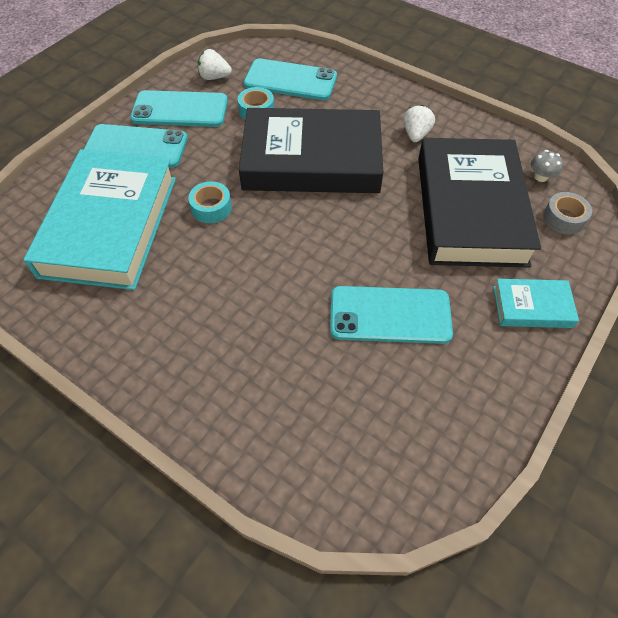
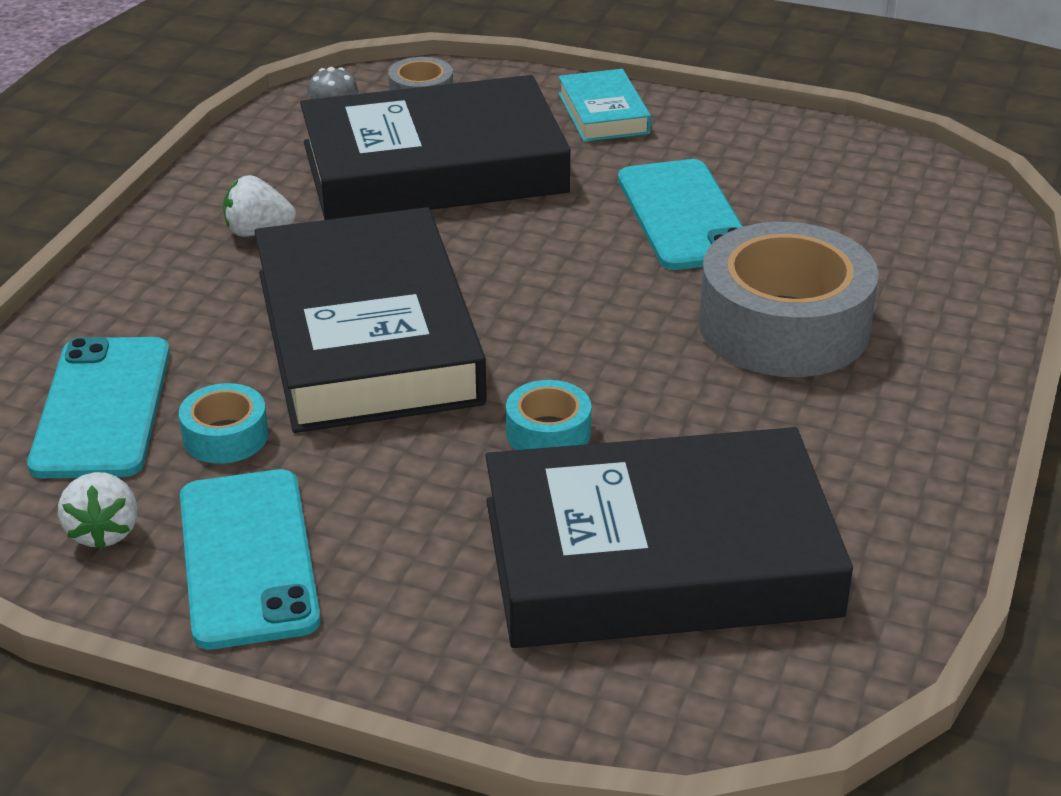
camera: 105 degrees left, 20 degrees down
turquoise book [24,149,176,290] -> black book [485,427,853,648]
turquoise phone [84,124,188,168] -> none
none -> grey tape [699,222,879,377]

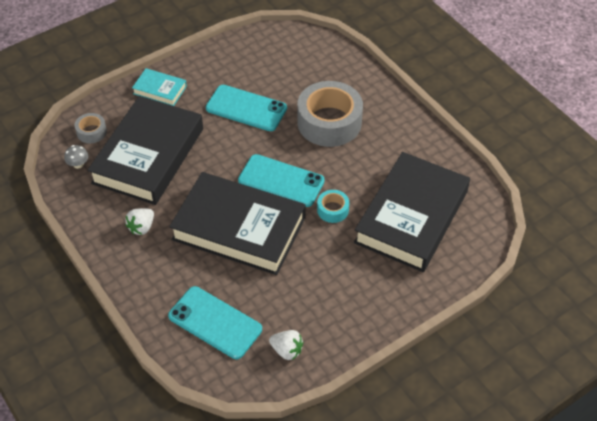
camera: 55 degrees left, 15 degrees up
turquoise tape [179,383,268,464] -> none
turquoise phone [180,469,321,649] -> turquoise phone moved to [238,154,325,207]

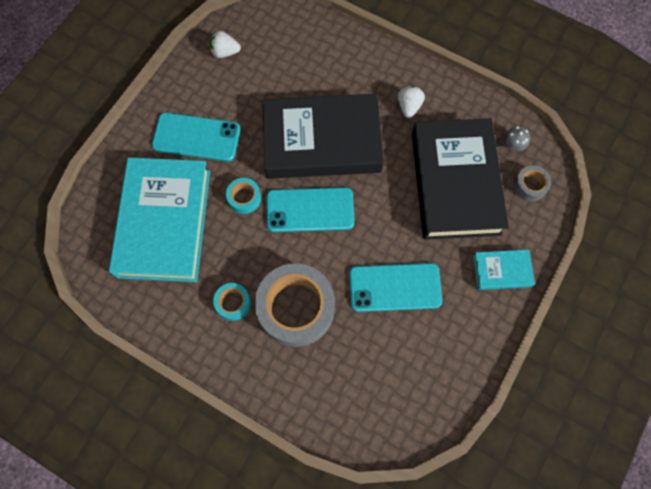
camera: 155 degrees right, 20 degrees up
turquoise phone [168,286,262,359] -> turquoise phone moved to [152,113,241,161]
black book [354,152,470,272] -> turquoise book [109,157,210,282]
none -> turquoise tape [213,283,251,321]

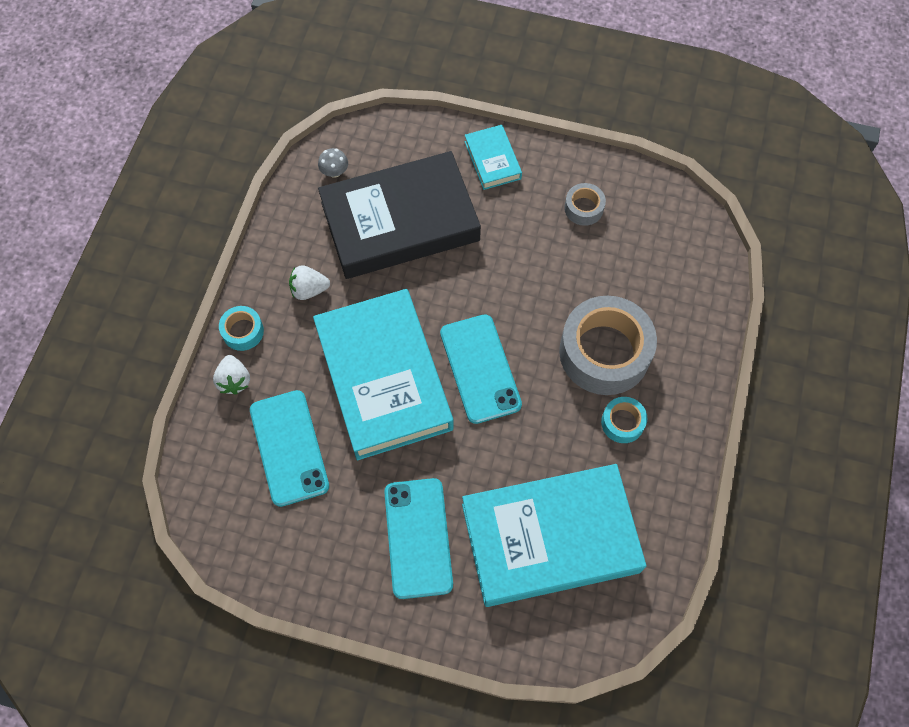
camera: 105 degrees left, 5 degrees down
white strawberry [210,31,241,58] -> white strawberry moved to [213,355,250,395]
turquoise tape [226,178,261,214] -> turquoise tape moved to [219,306,264,351]
black book [263,94,384,179] -> turquoise book [313,289,453,460]
turquoise phone [349,263,442,312] -> turquoise phone moved to [250,390,329,507]
grey tape [513,165,551,201] -> grey tape moved to [564,183,606,226]

